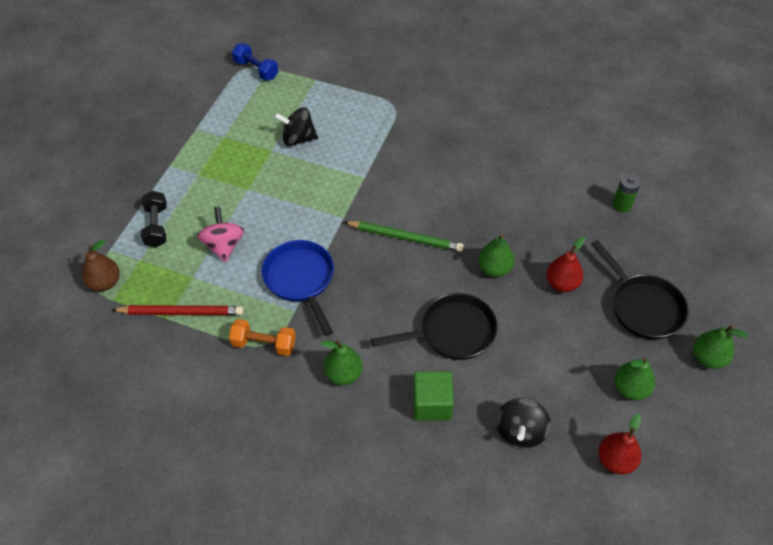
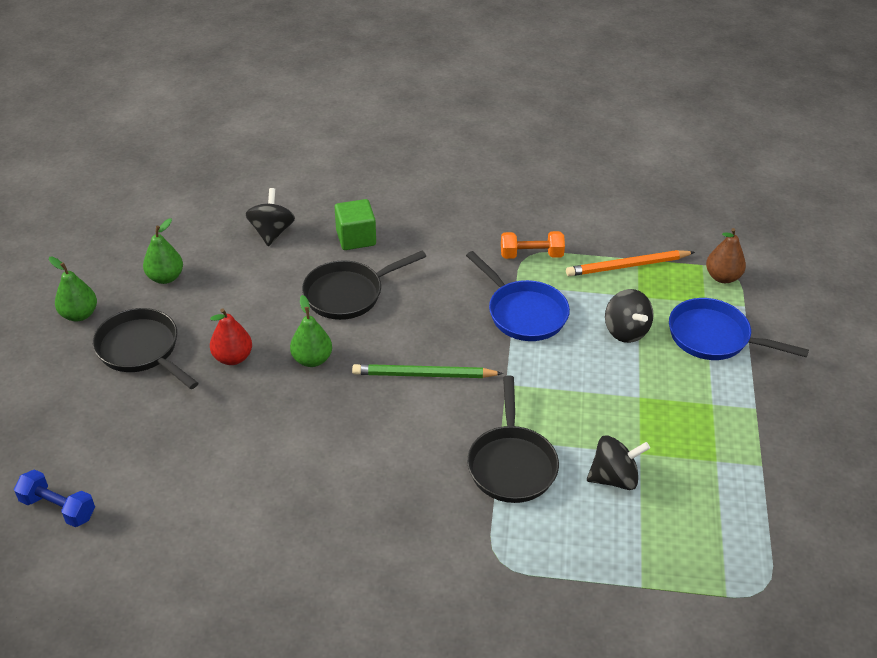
camera: 165 degrees right, 10 degrees down
red pencil [111,305,244,315] -> orange pencil [566,250,695,276]
black dumbbell [141,191,167,247] -> blue pan [669,298,809,360]
pink spinning top [197,207,244,262] -> black spinning top [605,289,654,343]
blue dumbbell [232,43,278,81] -> blue dumbbell moved to [14,469,95,527]
green pear [320,340,363,385] -> none
red pear [598,414,642,475] -> none
green battery [613,174,641,212] -> none
none -> black pan [467,376,559,503]

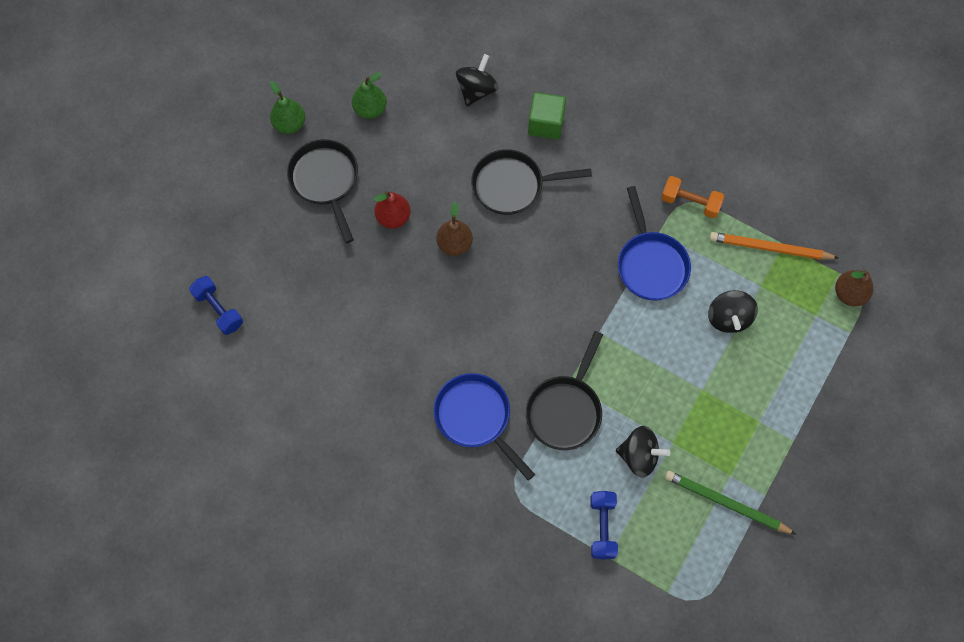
camera: 25 degrees right, 25 degrees up
green pear [290,295,332,367] -> brown pear [436,202,473,256]
green pencil [352,364,503,378] -> green pencil moved to [665,471,797,535]
blue pan [669,298,809,360] -> blue pan moved to [434,373,535,481]
none -> blue dumbbell [590,491,618,560]

